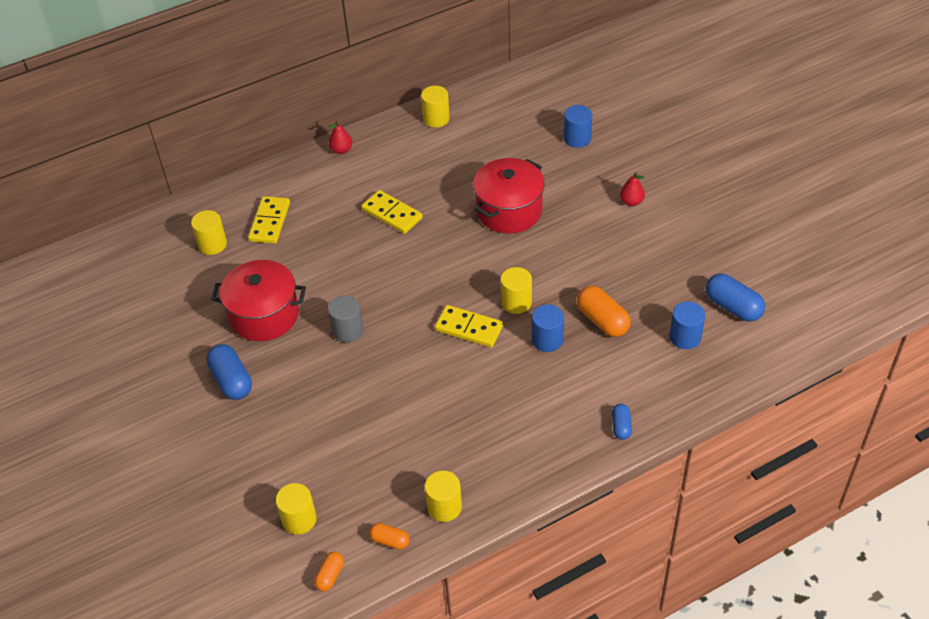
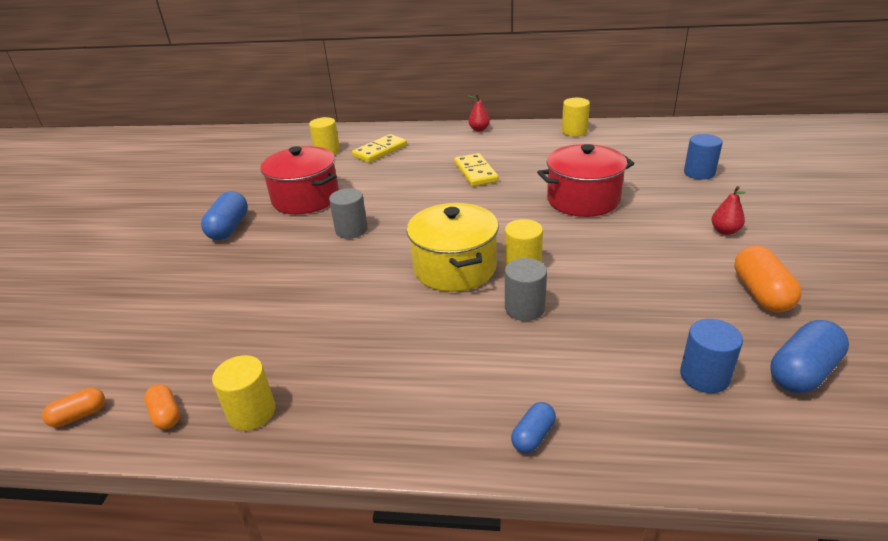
camera: 35 degrees right, 15 degrees down
yellow cylinder [276,483,317,534] -> none
yellow domino [435,305,503,348] -> yellow pot [407,203,499,292]
blue cylinder [532,304,564,352] -> grey cylinder [505,258,547,321]
orange capsule [577,286,631,337] -> orange capsule moved to [734,246,801,312]
blue capsule [705,274,765,322] -> blue capsule turned 60 degrees clockwise [770,320,849,394]

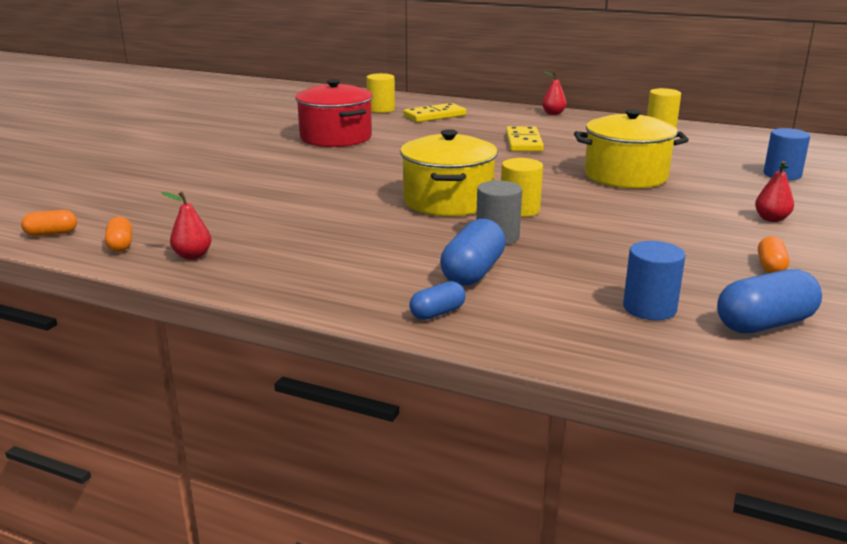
camera: 15 degrees right, 10 degrees down
blue capsule [201,191,248,240] -> blue capsule moved to [440,219,506,286]
yellow cylinder [212,355,275,431] -> red pear [161,192,211,260]
grey cylinder [329,188,368,239] -> none
red pot [537,144,634,217] -> yellow pot [574,109,689,188]
orange capsule [734,246,801,312] -> orange capsule [758,236,789,273], size x0.57

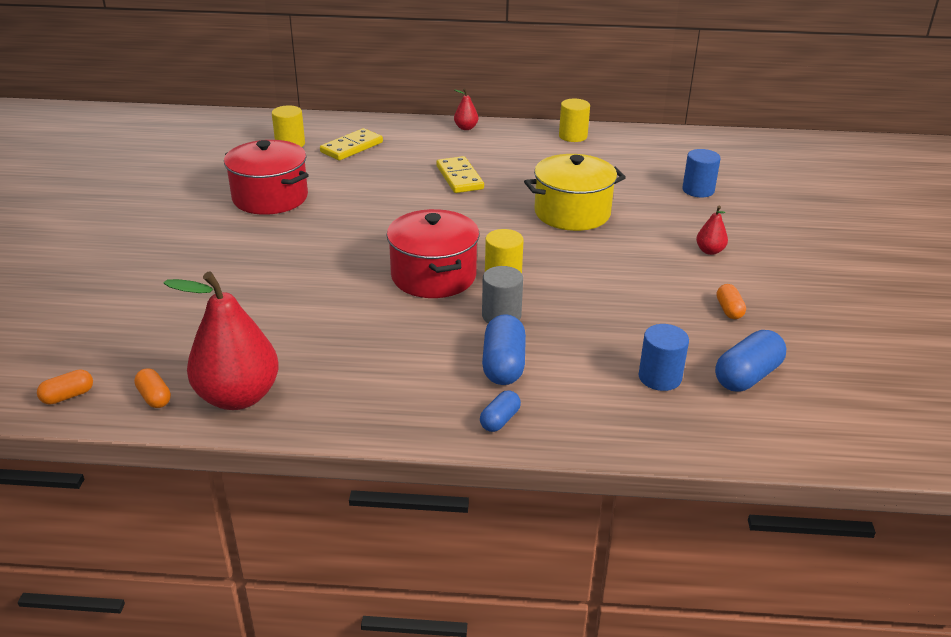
camera: 20 degrees left, 10 degrees up
red pear [161,192,211,260] -> red pear [163,271,279,410], size x2.26
yellow pot [400,129,498,216] -> red pot [387,209,479,298]

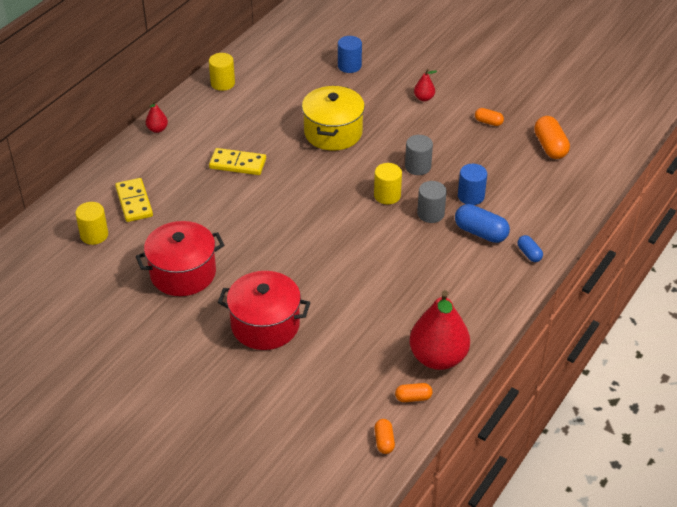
camera: 60 degrees left, 10 degrees up
red pot [387,209,479,298] -> red pot moved to [218,271,310,350]
blue cylinder [638,324,689,391] -> blue cylinder moved to [458,164,487,205]
blue capsule [715,330,786,392] -> orange capsule [534,116,570,159]
none -> grey cylinder [405,135,433,175]

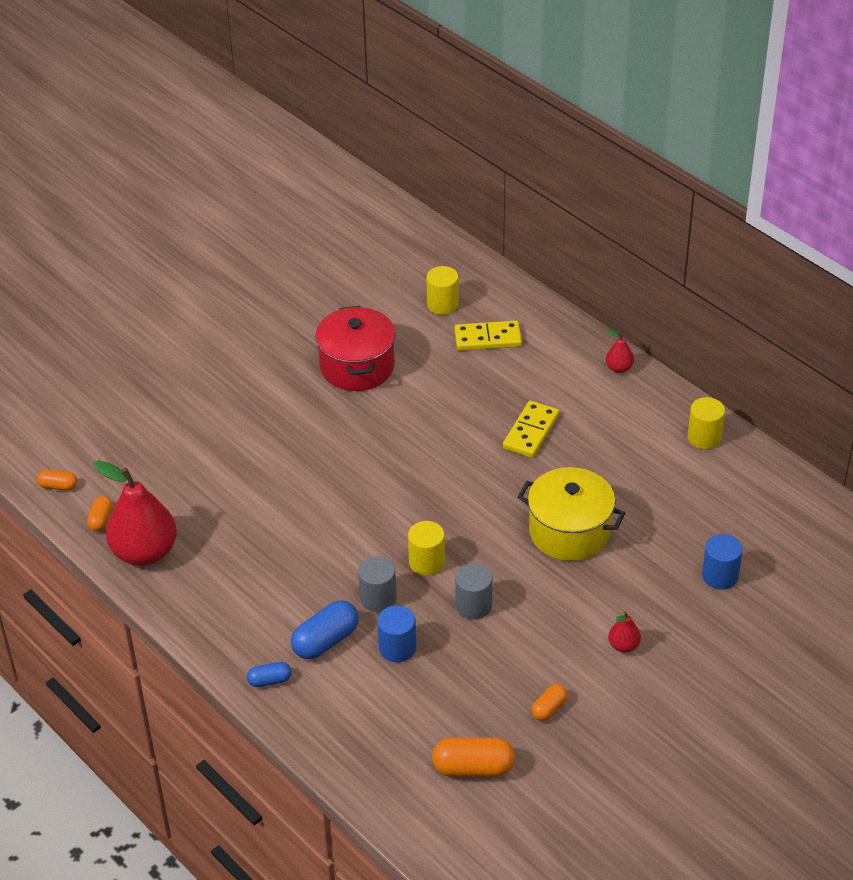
camera: 105 degrees right, 0 degrees up
red pot [218,271,310,350] -> none

